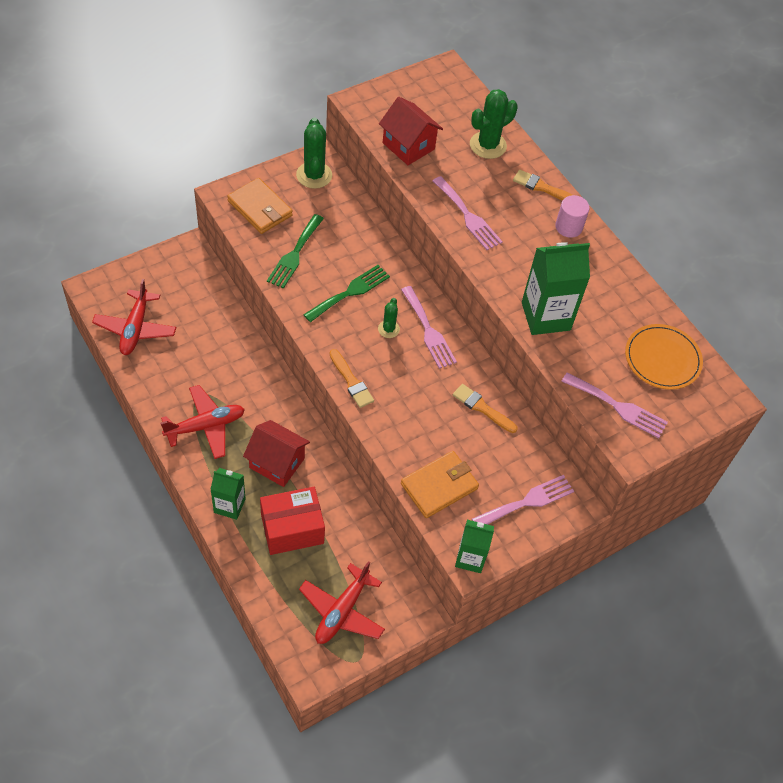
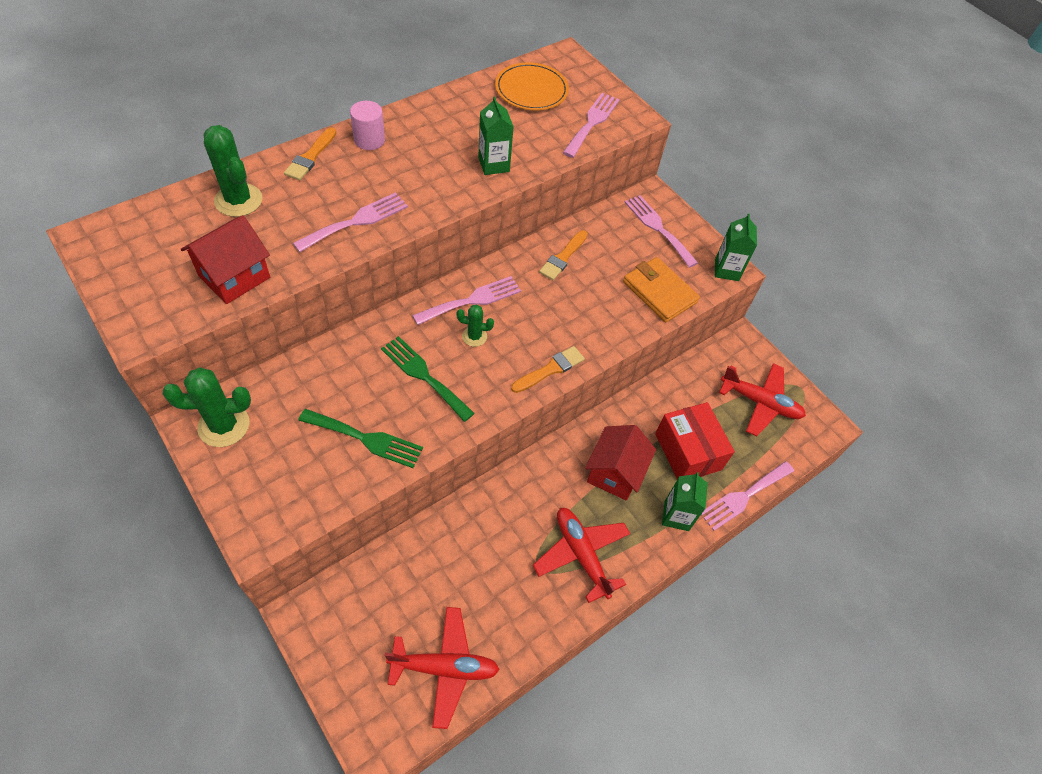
camera: 95 degrees left, 0 degrees up
orange wallet [227,178,293,234] -> none
green carton [522,242,590,335] -> green carton [478,97,514,175], size x0.61
none -> pink fork [701,461,794,531]

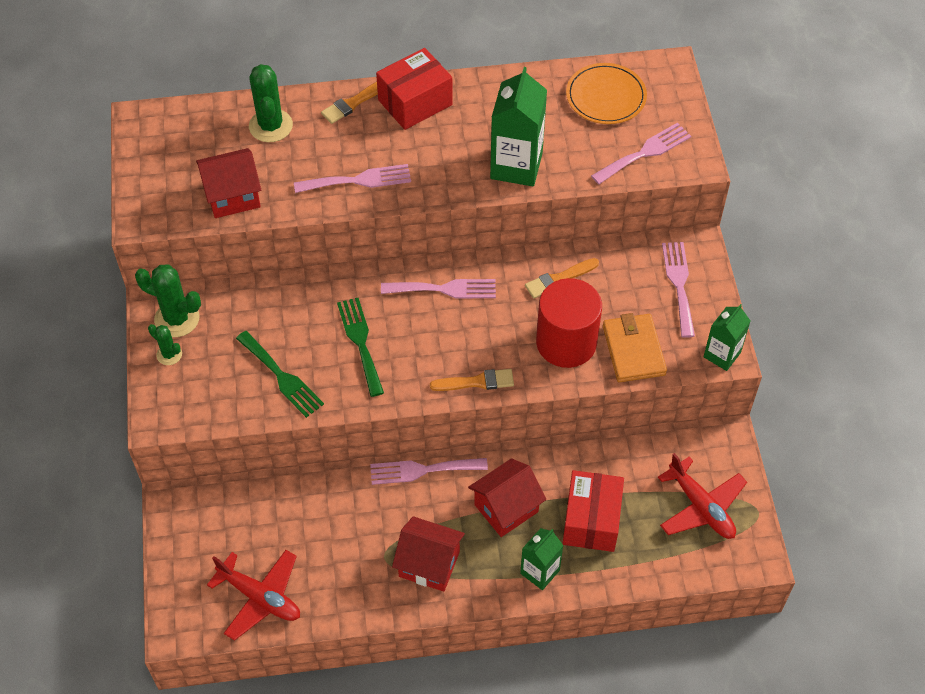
camera: 35 degrees right, 0 degrees up
pink cylinder [350,101,385,150] -> red box [376,48,453,130]
green cactus [457,304,494,347] -> green cactus moved to [148,324,182,365]
green carton [478,97,514,175] -> green carton [490,67,547,186], size x1.65
red plane [533,508,630,603] -> red house [392,516,465,592]
pink fork [701,461,794,531] -> pink fork moved to [370,458,488,485]
none -> red cylinder [536,278,602,368]

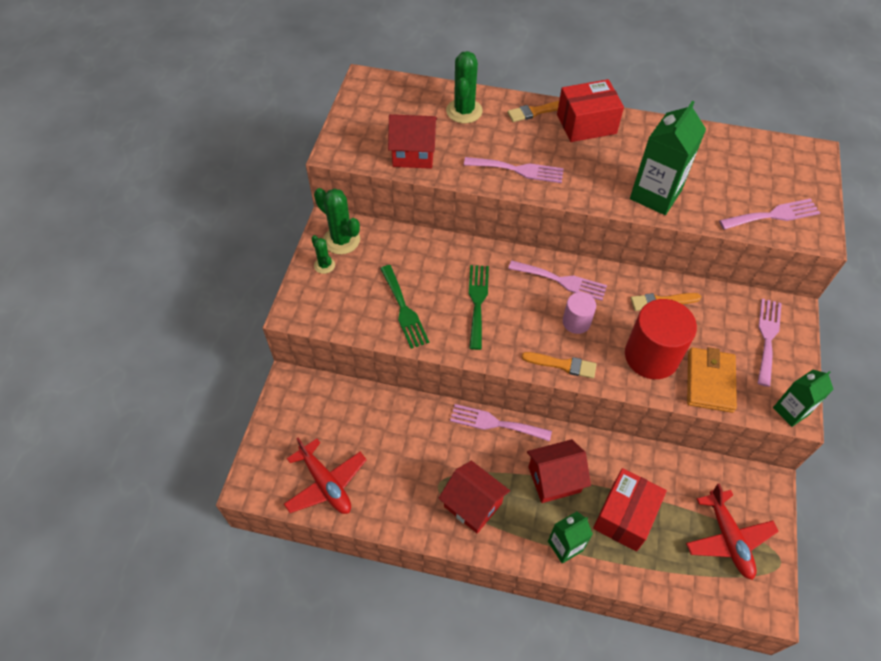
camera: 20 degrees right, 0 degrees up
orange plate [566,63,647,124] -> none
none -> pink cylinder [563,292,596,334]

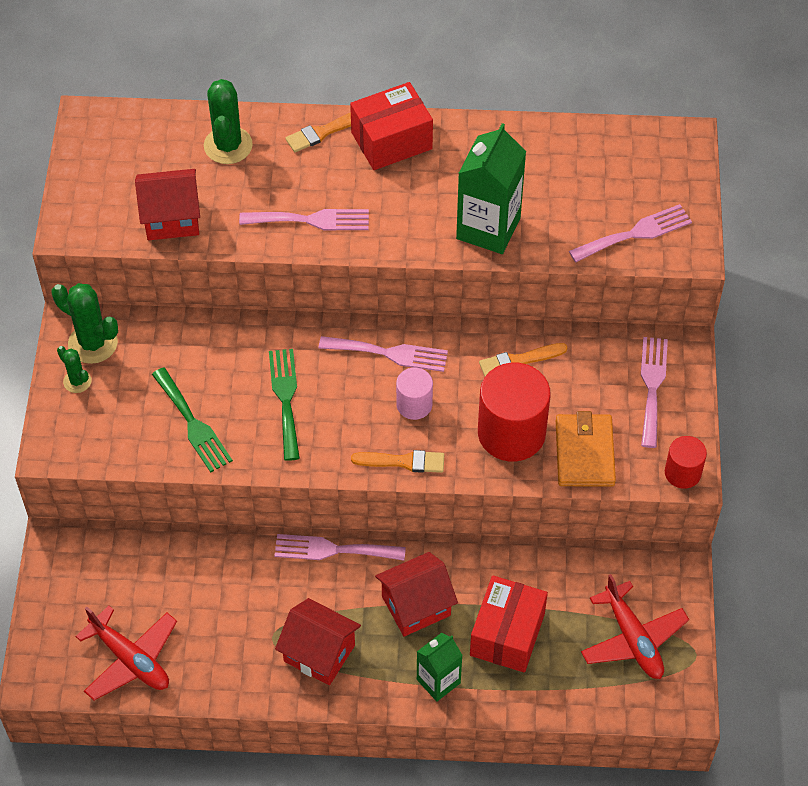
camera: 10 degrees left, 0 degrees up
green carton [773,370,834,427] -> red cylinder [665,436,707,489]

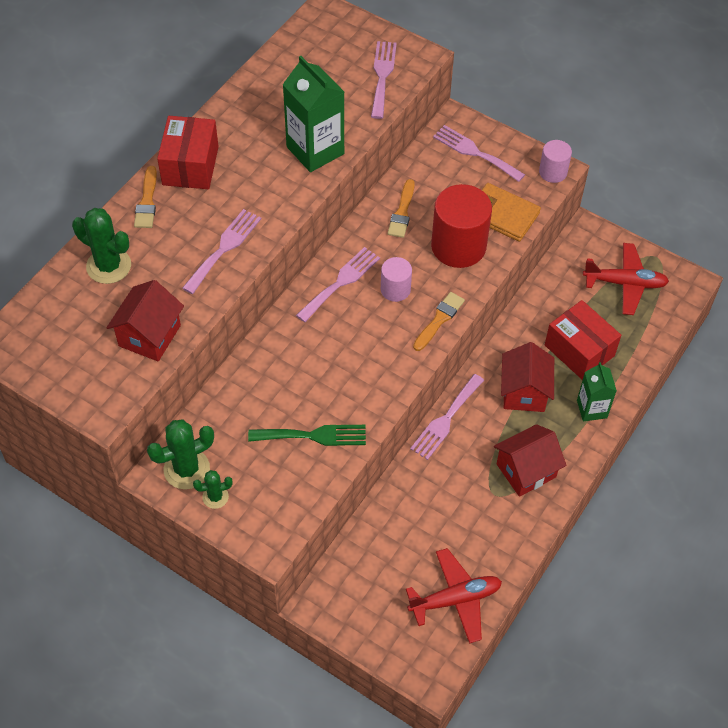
camera: 60 degrees left, 0 degrees up
green fork [269,349,300,461] -> none
red cylinder [665,436,707,489] -> pink cylinder [539,140,572,183]

